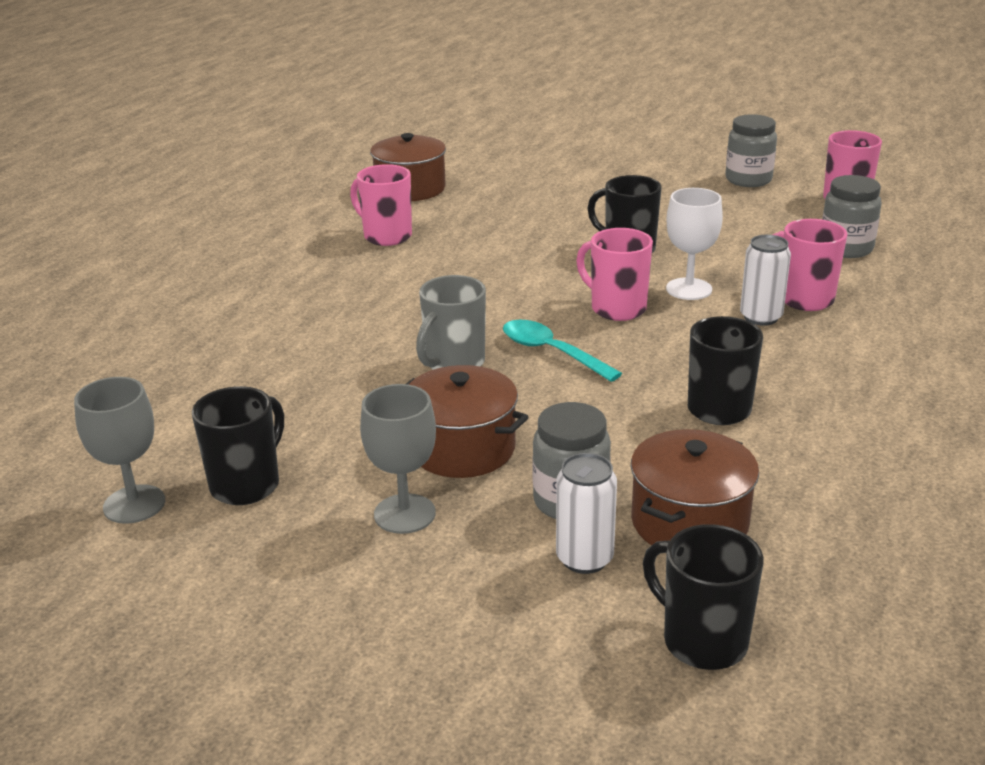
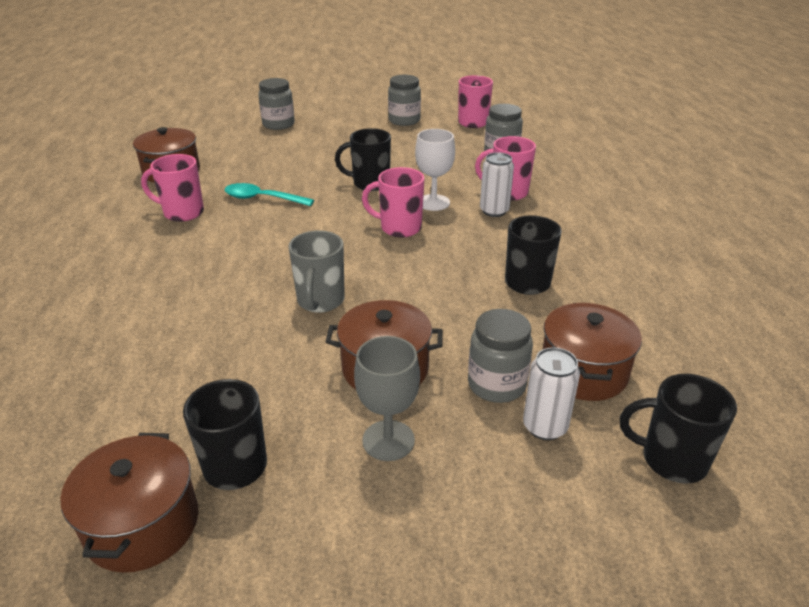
camera: 30 degrees left, 5 degrees up
grey goblet [74,377,165,524] -> brown pot [60,433,198,573]
turquoise spoon [503,320,622,382] -> turquoise spoon moved to [224,183,314,206]
none -> grey jar [258,78,295,130]

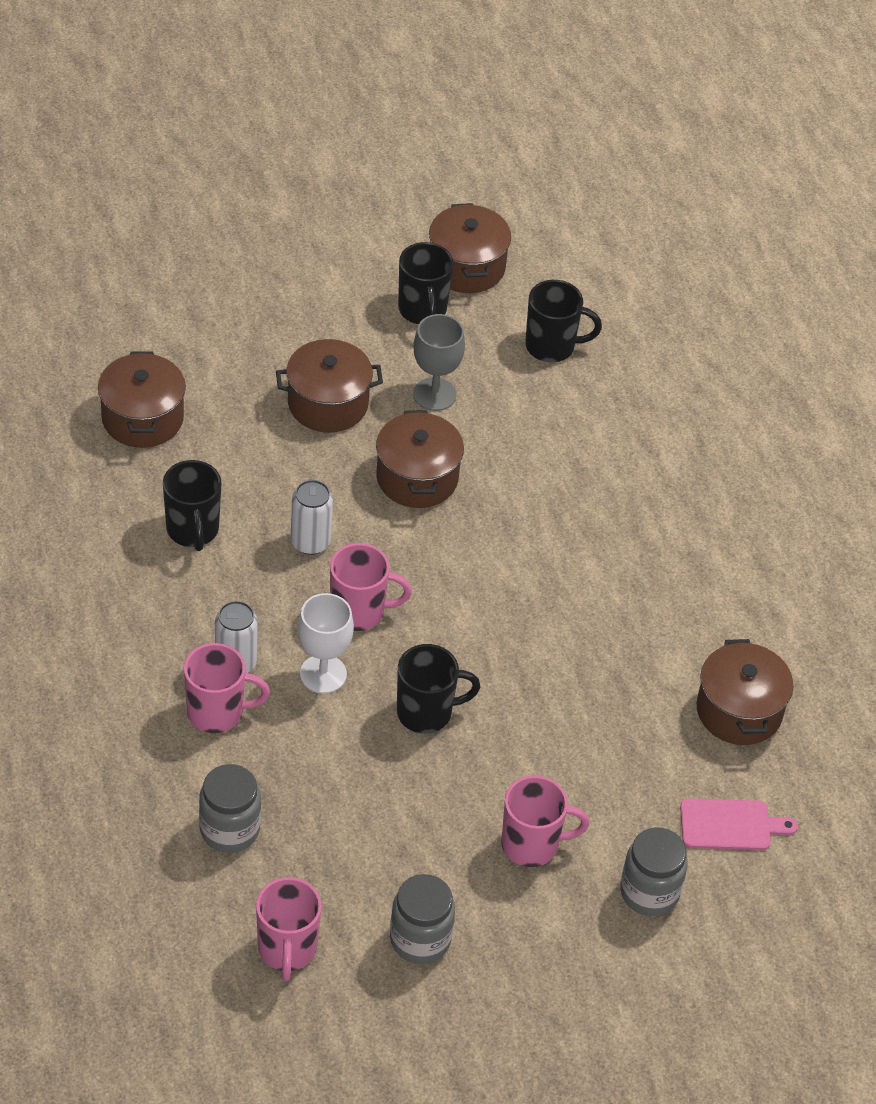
camera: 165 degrees right, 15 degrees up
pink mug [141,154,204,222] -> pink mug moved to [501,775,589,867]
turquoise spoon [224,183,314,206] -> none
grey mug [288,231,345,313] -> brown pot [376,410,464,508]
grey goblet [354,336,420,461] -> grey goblet moved to [413,314,465,411]
grey jar [468,309,533,403] -> none
white can [523,347,580,440] -> white can moved to [291,480,333,555]
black mug [620,374,737,484] -> black mug moved to [525,280,602,362]
none -> pink cutting board [680,798,798,850]

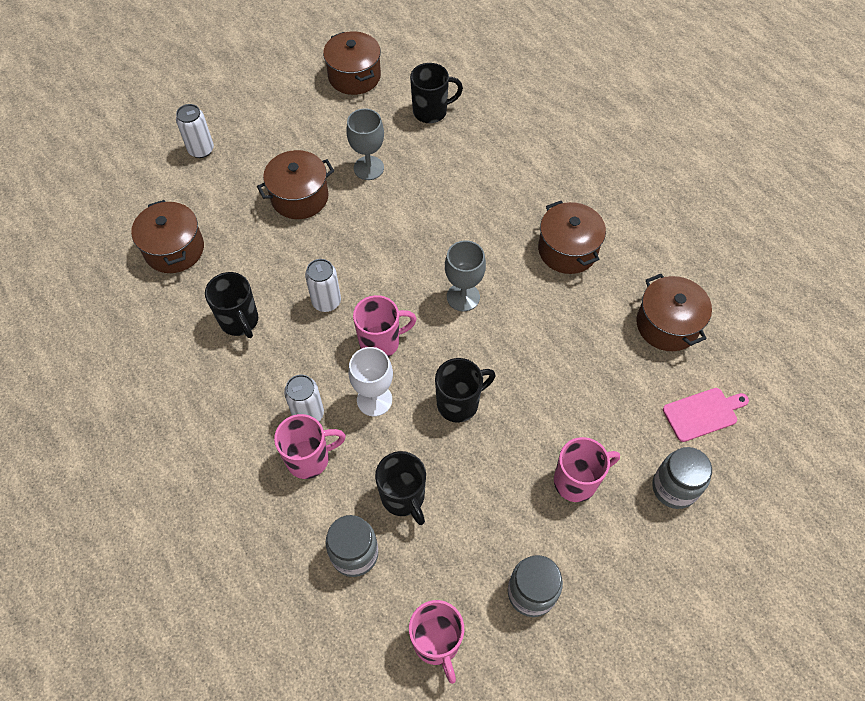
camera: 15 degrees left, 10 degrees up
brown pot [376,410,464,508] -> brown pot moved to [538,201,606,274]
black mug [398,242,454,324] -> black mug moved to [375,451,426,525]
none -> white can [176,104,214,158]
none -> grey goblet [445,240,486,311]

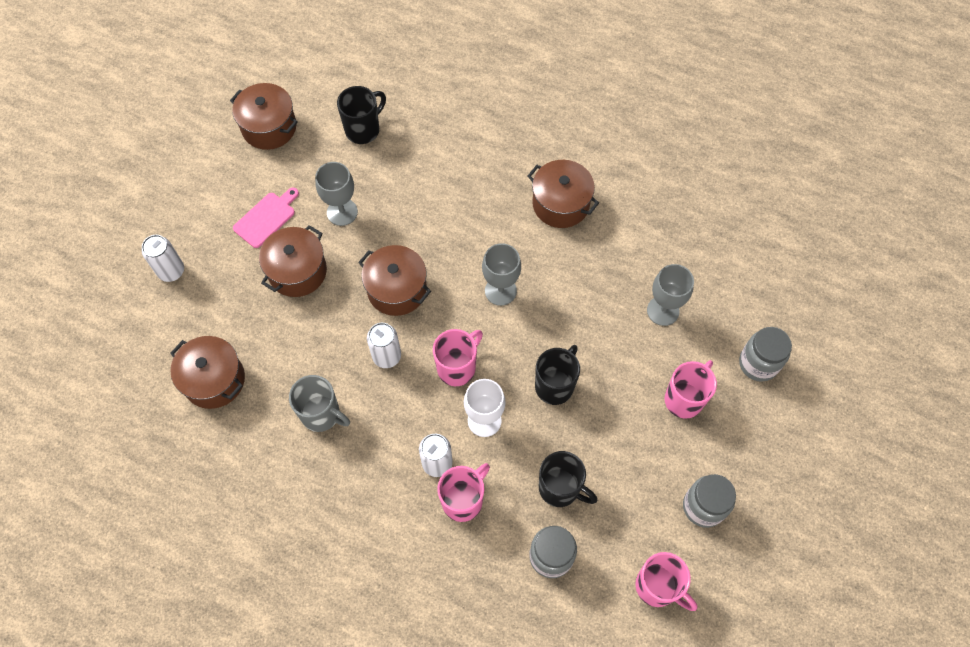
camera: 30 degrees left, 5 degrees up
black mug [205,272,258,338] -> grey mug [289,375,350,432]
brown pot [636,274,712,351] -> brown pot moved to [358,245,431,316]
pink cutting board [663,388,749,442] -> pink cutting board moved to [233,187,299,248]
none -> grey goblet [647,264,694,326]

